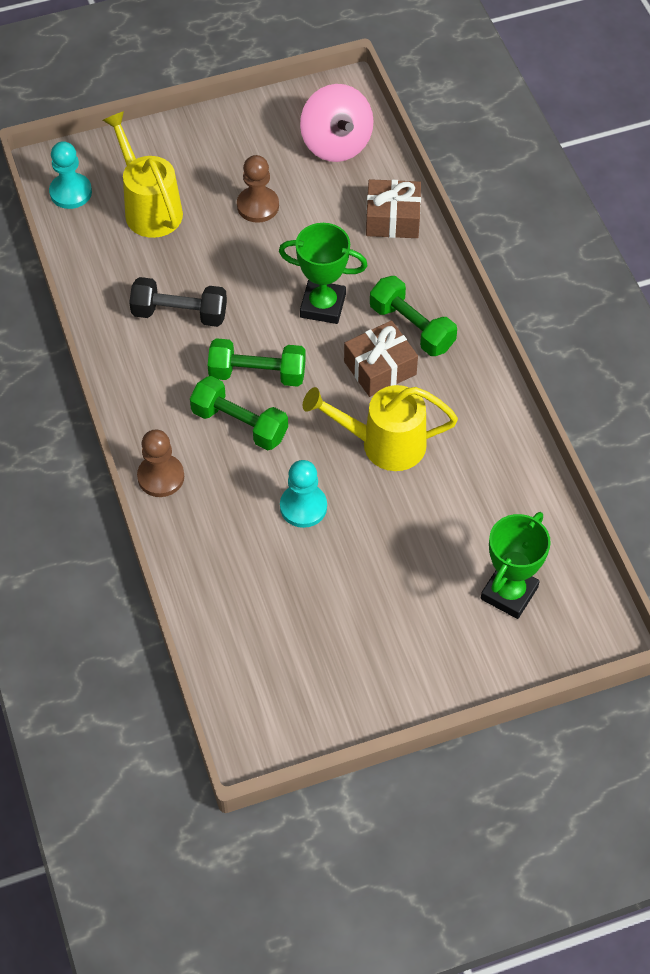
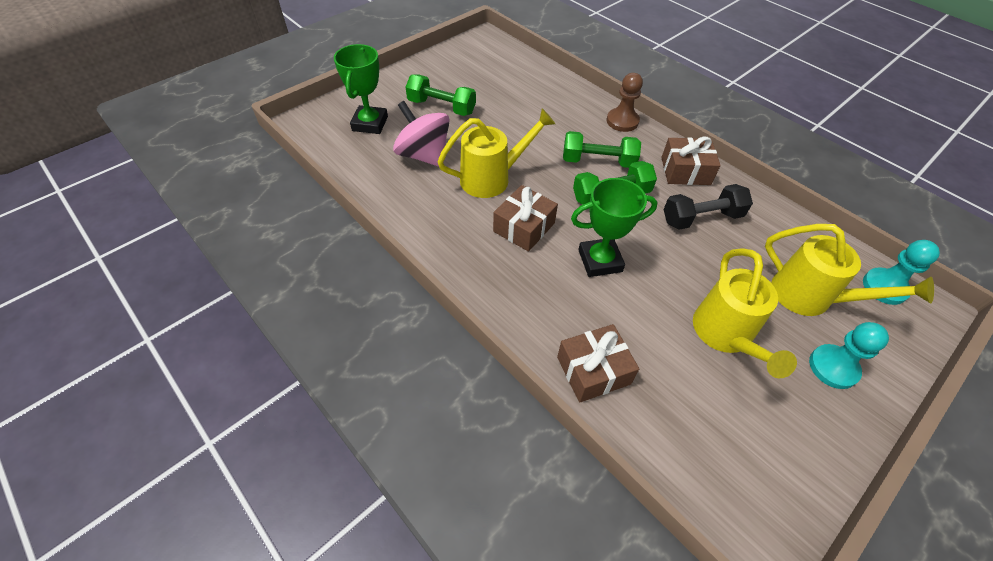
camera: 155 degrees right, 5 degrees down
brown pawn [237,155,279,223] -> yellow watering can [693,248,797,378]
turquoise pawn [280,460,327,528] -> turquoise pawn moved to [809,322,889,389]
pink spinning top [300,84,374,162] -> pink spinning top moved to [393,101,450,167]
green dumbbell [370,276,457,356] -> green dumbbell moved to [406,74,476,116]
none -> brown gift [661,137,721,185]

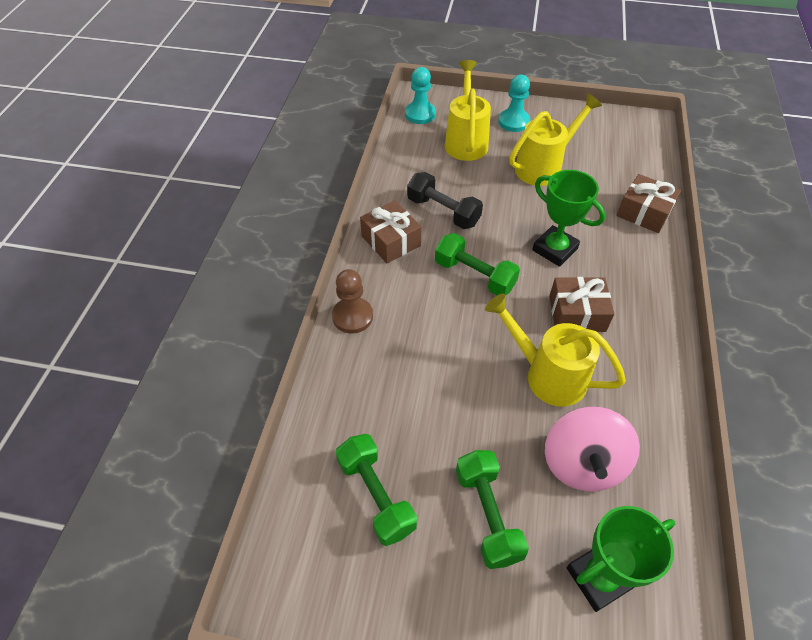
camera: 125 degrees left, 0 degrees up
green dumbbell [563,131,641,168] -> green dumbbell moved to [336,434,417,546]

